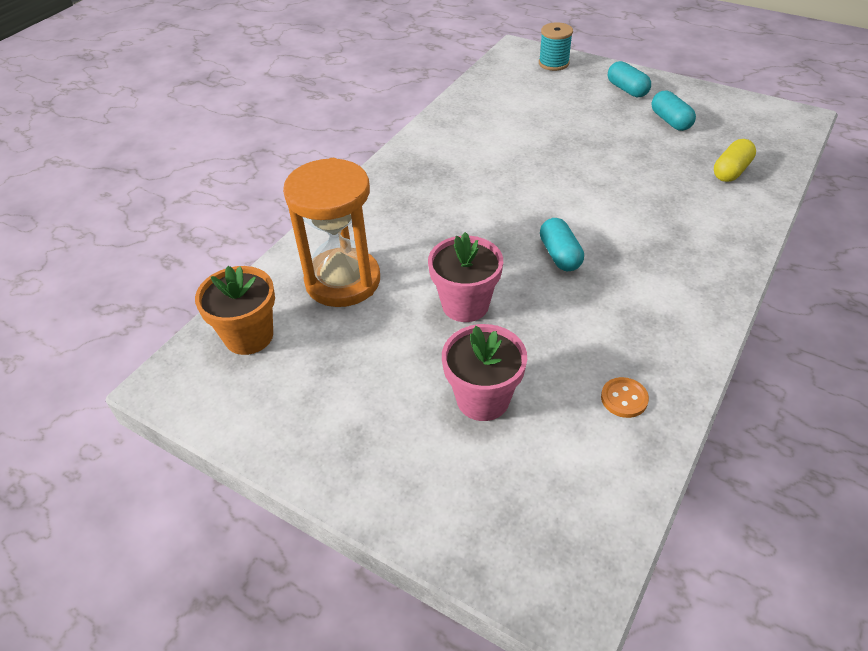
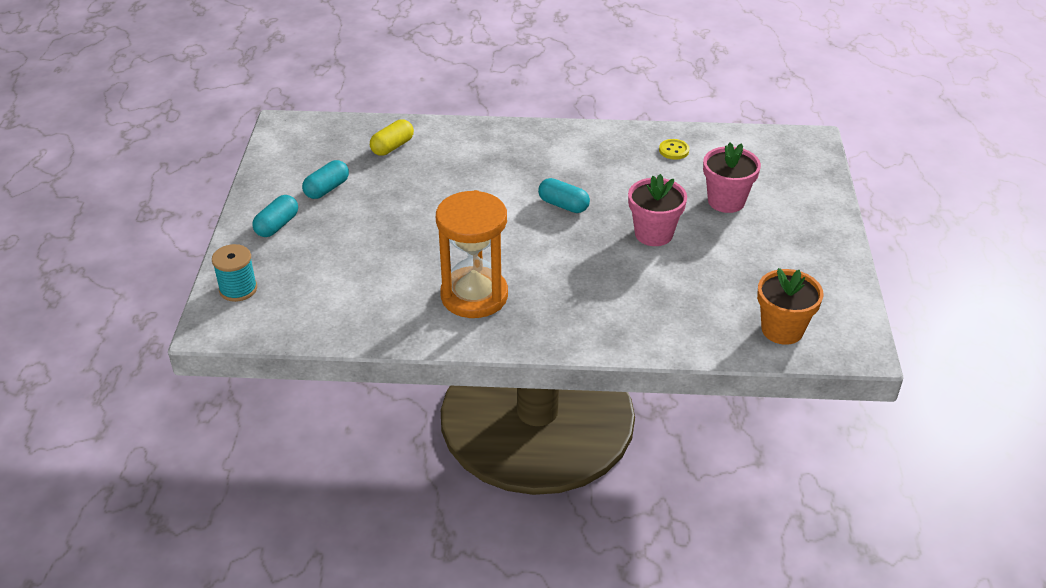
camera: 120 degrees left, 5 degrees down
orange hourglass [283,158,380,307] -> orange hourglass moved to [436,190,508,318]
turquoise capsule [540,218,584,271] -> turquoise capsule turned 75 degrees clockwise [538,178,590,213]
orange button [601,377,649,418] -> yellow button [659,139,689,160]
yellow capsule [714,139,756,182] -> yellow capsule turned 60 degrees counterclockwise [370,119,414,156]

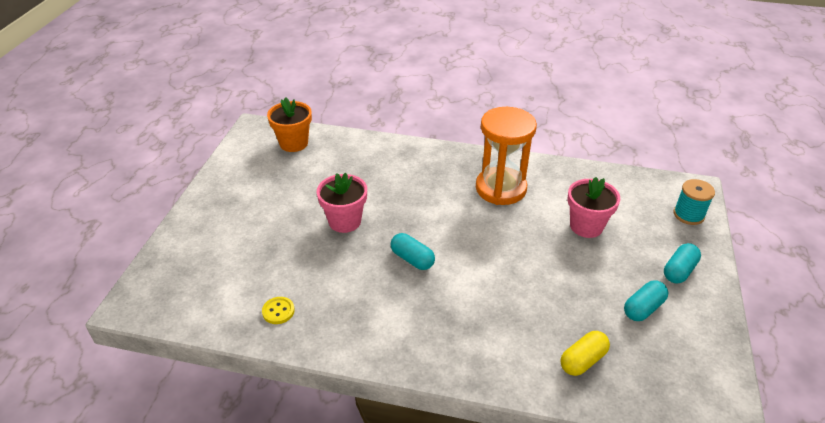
camera: 170 degrees left, 0 degrees up
pink flower pot [703,142,761,213] -> pink flower pot moved to [568,177,621,238]

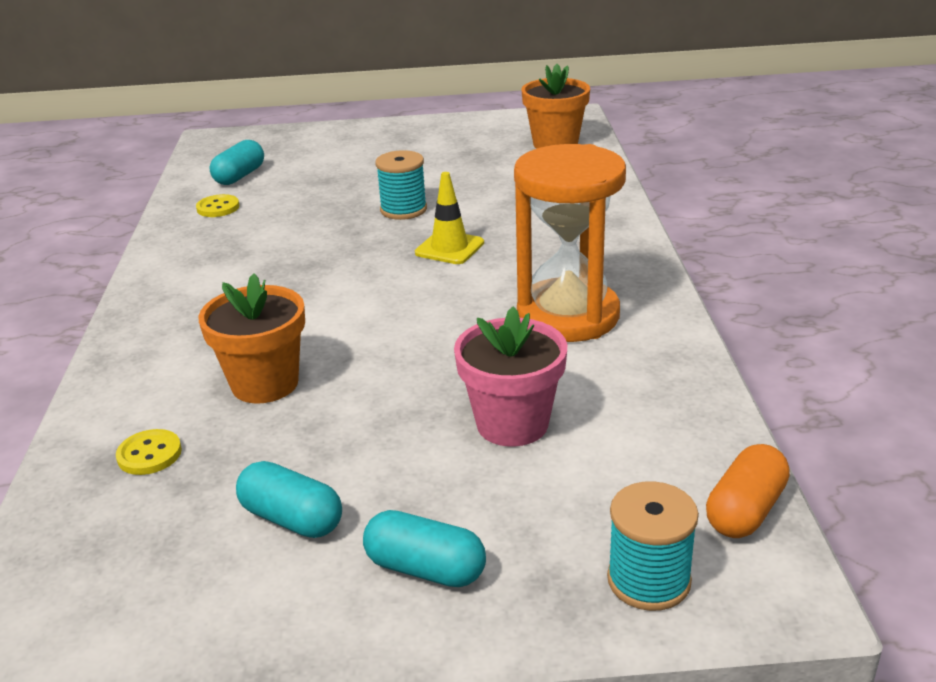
camera: 75 degrees right, 10 degrees down
pink flower pot [317,173,367,233] -> turquoise spool [375,150,427,220]
turquoise capsule [391,233,435,270] -> turquoise capsule moved to [209,140,264,185]
yellow capsule [561,331,610,376] -> yellow button [116,429,182,475]
none -> orange flower pot [198,273,305,404]
none -> yellow traffic cone [415,172,484,264]
none -> orange capsule [706,444,790,538]

